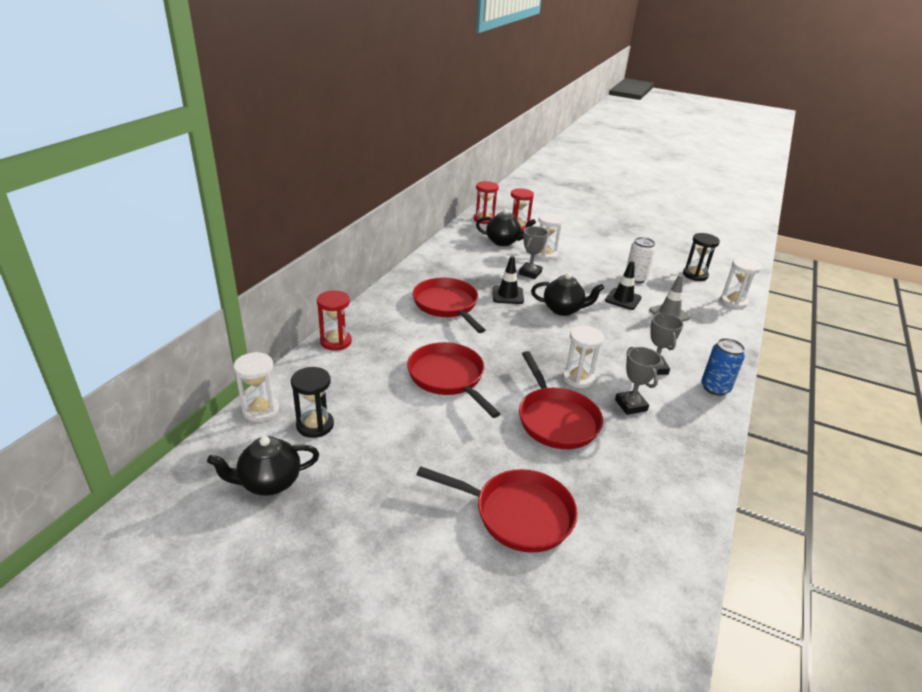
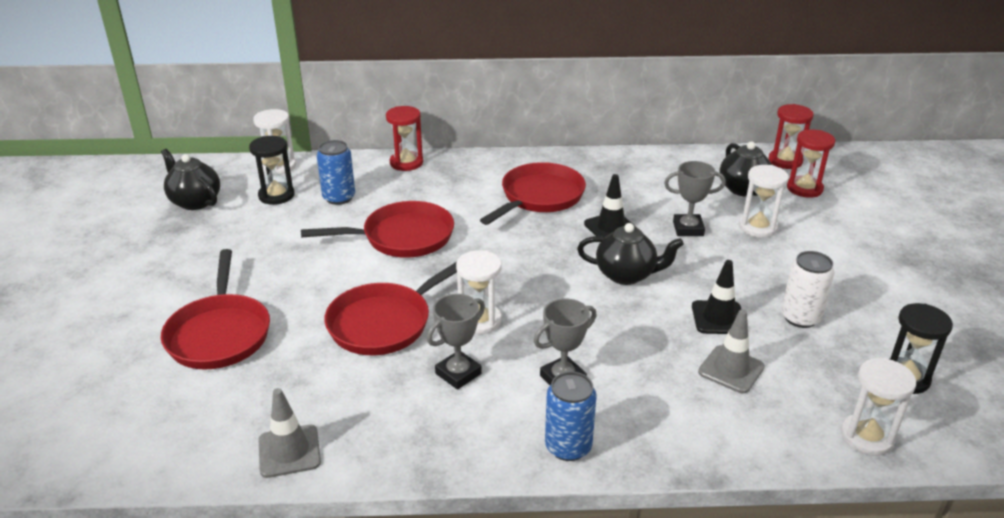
camera: 65 degrees right, 0 degrees up
red pan [407,342,501,418] -> red pan turned 45 degrees clockwise [301,201,454,258]
black teapot [531,273,604,316] -> black teapot turned 60 degrees counterclockwise [577,223,684,285]
none -> grey traffic cone [258,388,321,478]
none -> blue can [317,140,355,205]

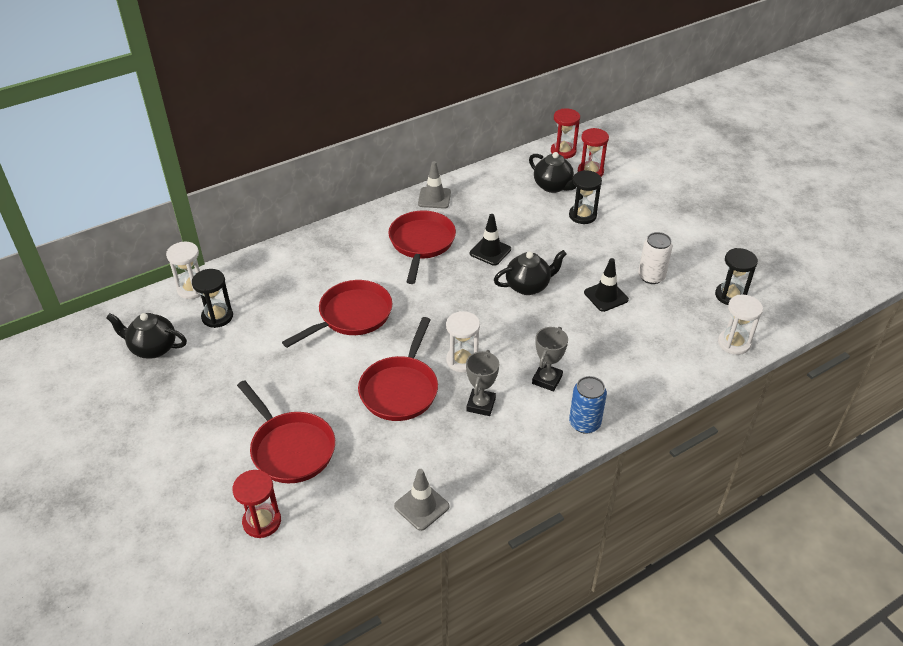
camera: 30 degrees left, 10 degrees up
blue can [317,140,355,205] -> none
red hourglass [386,106,423,171] -> red hourglass moved to [232,470,281,538]
grey trophy [664,161,726,236] -> none
grey traffic cone [698,309,765,393] -> grey traffic cone moved to [418,161,451,209]
white hourglass [739,165,789,238] -> black hourglass [569,170,602,224]

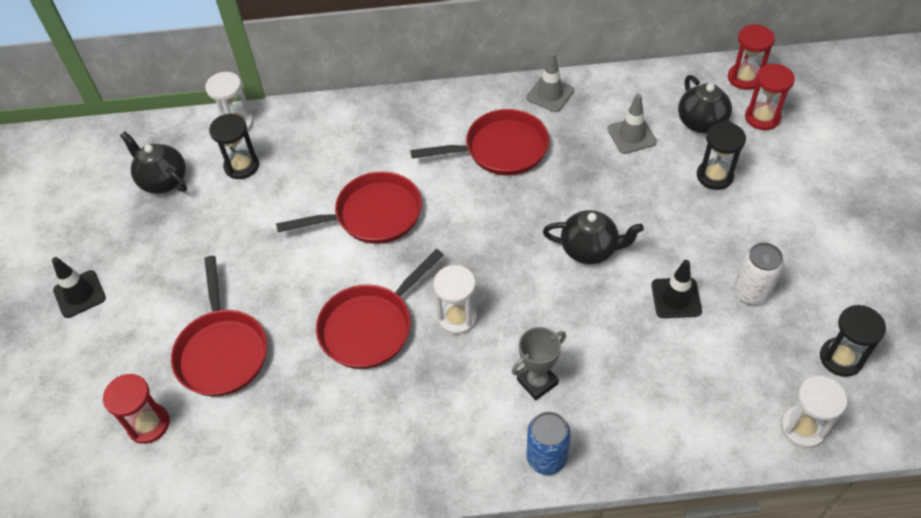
camera: 30 degrees right, 10 degrees up
red pan [388,211,456,284] -> red pan turned 45 degrees clockwise [410,109,549,175]
grey traffic cone [394,469,450,531] -> grey traffic cone moved to [607,94,657,154]
grey trophy [466,350,499,416] -> none
black traffic cone [470,214,511,266] -> black traffic cone moved to [52,257,106,318]

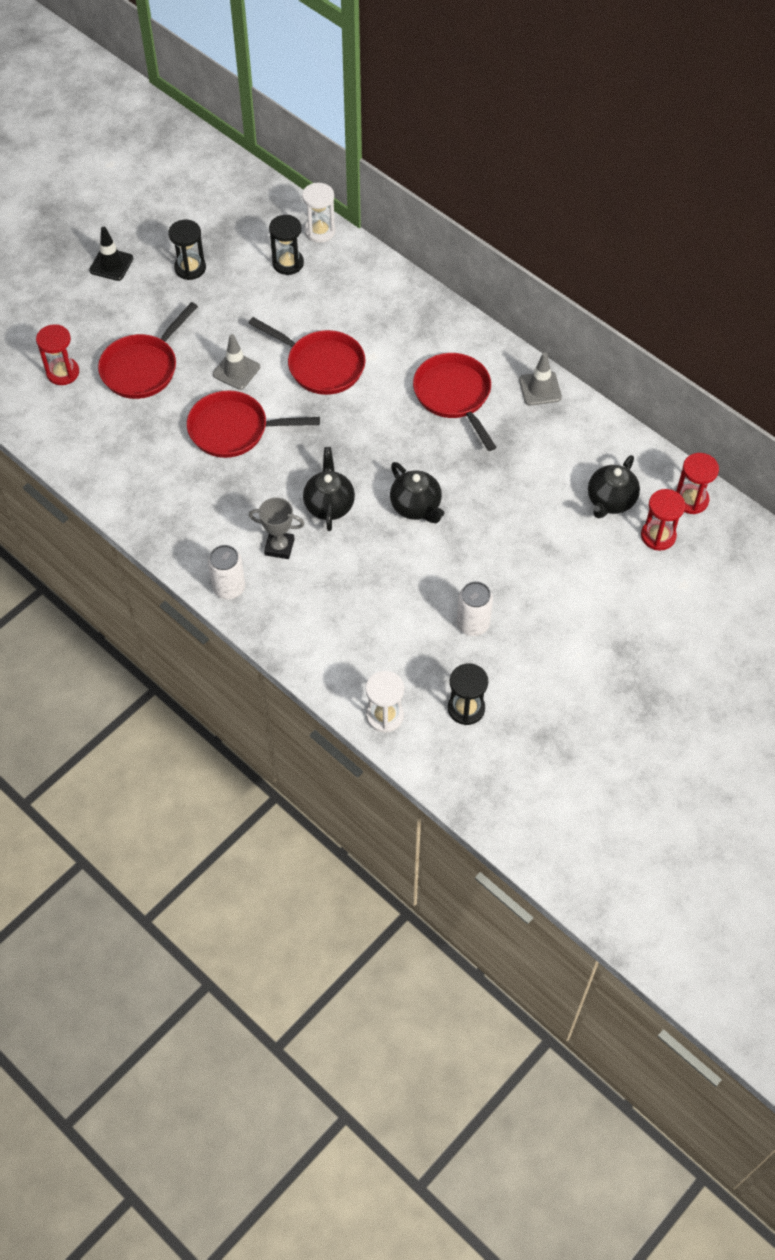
camera: 45 degrees right, 5 degrees up
black teapot [120,132,187,194] -> black teapot moved to [303,447,355,531]
red pan [410,109,549,175] -> red pan turned 150 degrees counterclockwise [413,353,496,451]
white hourglass [433,265,477,335] -> none
blue can [526,412,571,475] -> white can [208,545,245,599]
grey traffic cone [607,94,657,154] -> grey traffic cone moved to [213,334,260,390]
black traffic cone [651,260,702,318] -> none
black hourglass [697,122,746,190] -> black hourglass moved to [168,220,206,280]

